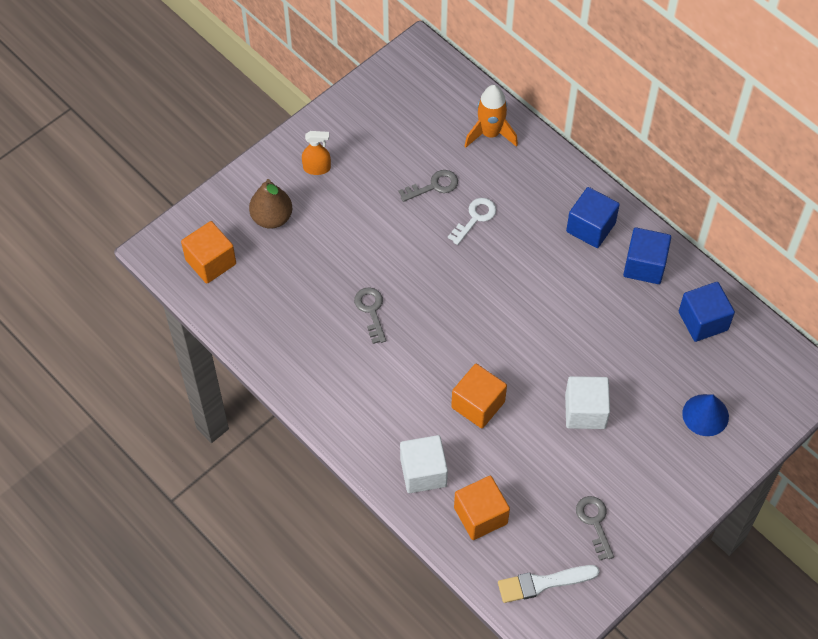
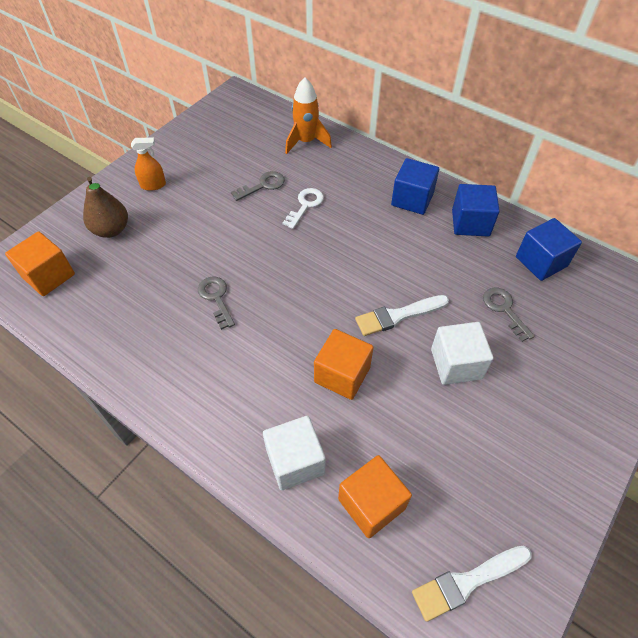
camera: 10 degrees left, 5 degrees down
grey key [576,496,614,560] -> grey key moved to [483,288,535,342]
blue cone [682,394,729,436] -> none
none -> white brush [355,295,449,336]

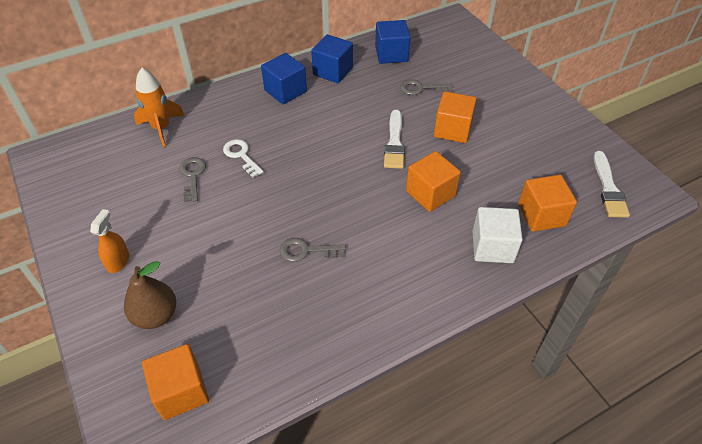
camera: 65 degrees left, 5 degrees down
white cube [431,322,494,385] -> orange cube [434,91,477,143]

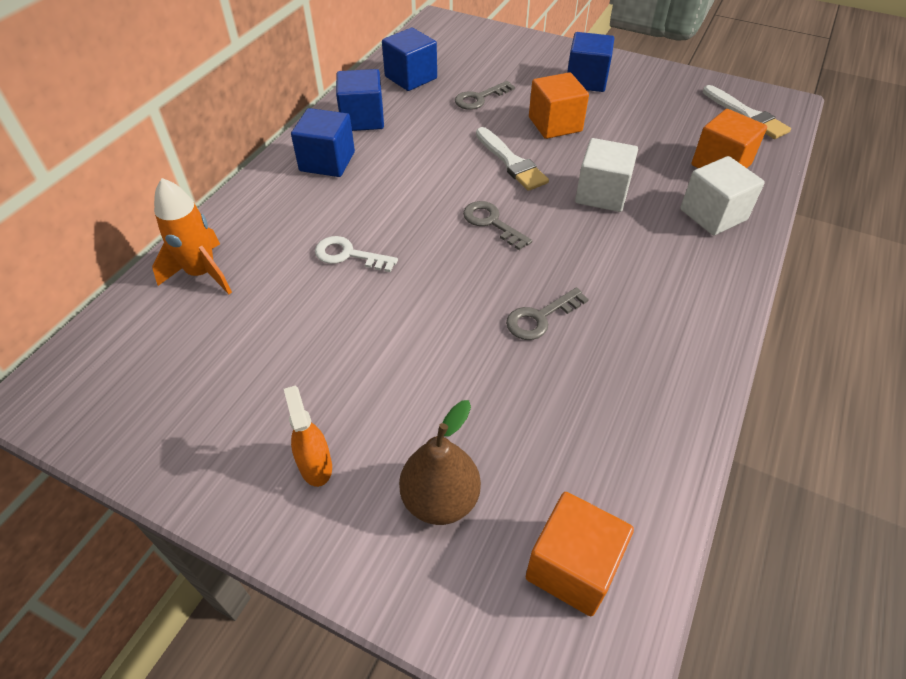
camera: 35 degrees left, 0 degrees up
grey key [180,157,206,202] -> grey key moved to [463,201,532,250]
orange cube [406,151,461,212] -> white cube [575,138,638,212]
none -> blue cube [567,32,614,92]

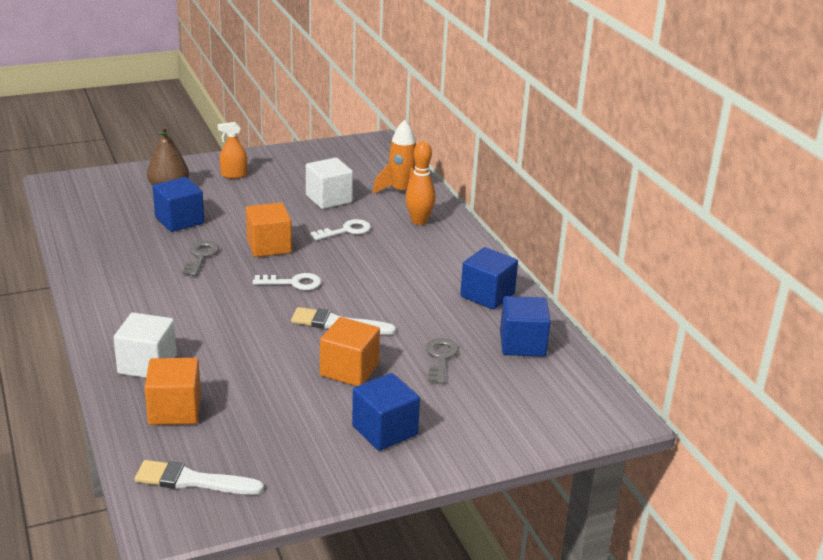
camera: 130 degrees right, 20 degrees down
orange spray bottle [284,386,332,487] -> orange spray bottle turned 150 degrees clockwise [218,122,247,179]
blue cube [291,108,355,177] -> blue cube moved to [153,177,204,232]
grey key [463,201,532,250] -> white key [253,273,321,290]
orange cube [526,492,634,616] -> orange cube moved to [246,202,292,257]
white cube [575,138,638,212] -> white cube moved to [306,157,353,209]
none -> orange bowling pin [405,141,436,225]

